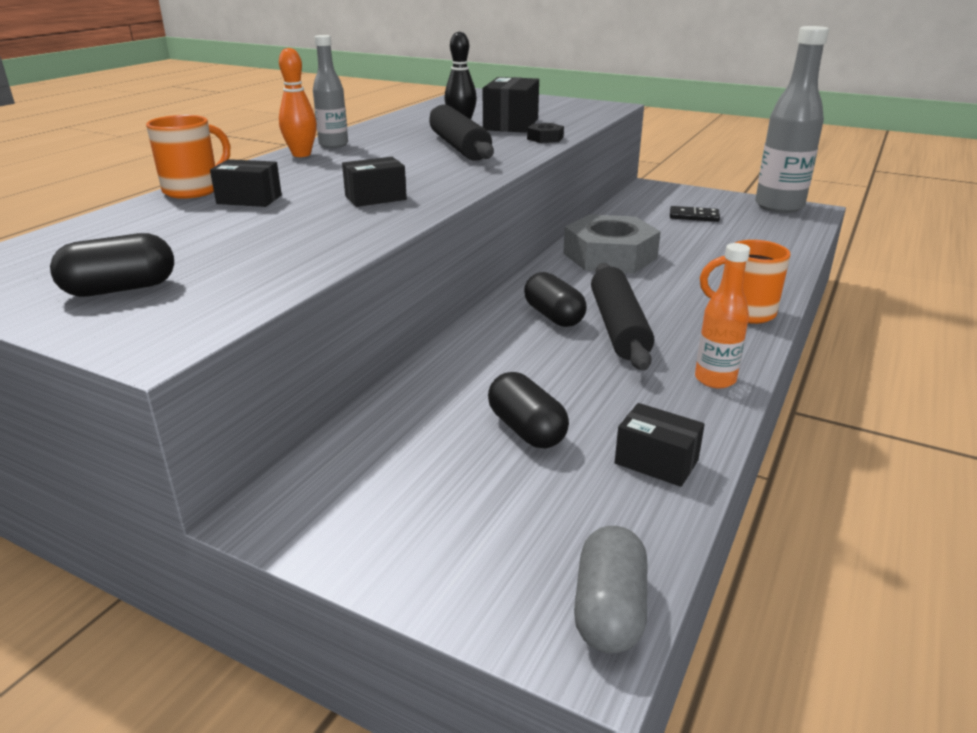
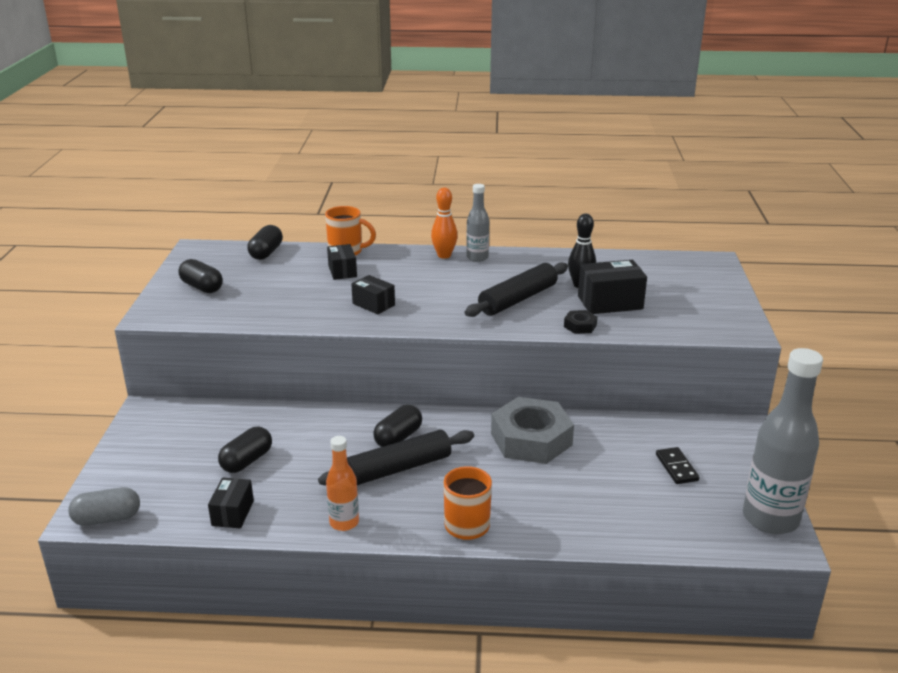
camera: 65 degrees right, 0 degrees up
none -> black capsule [247,225,283,260]

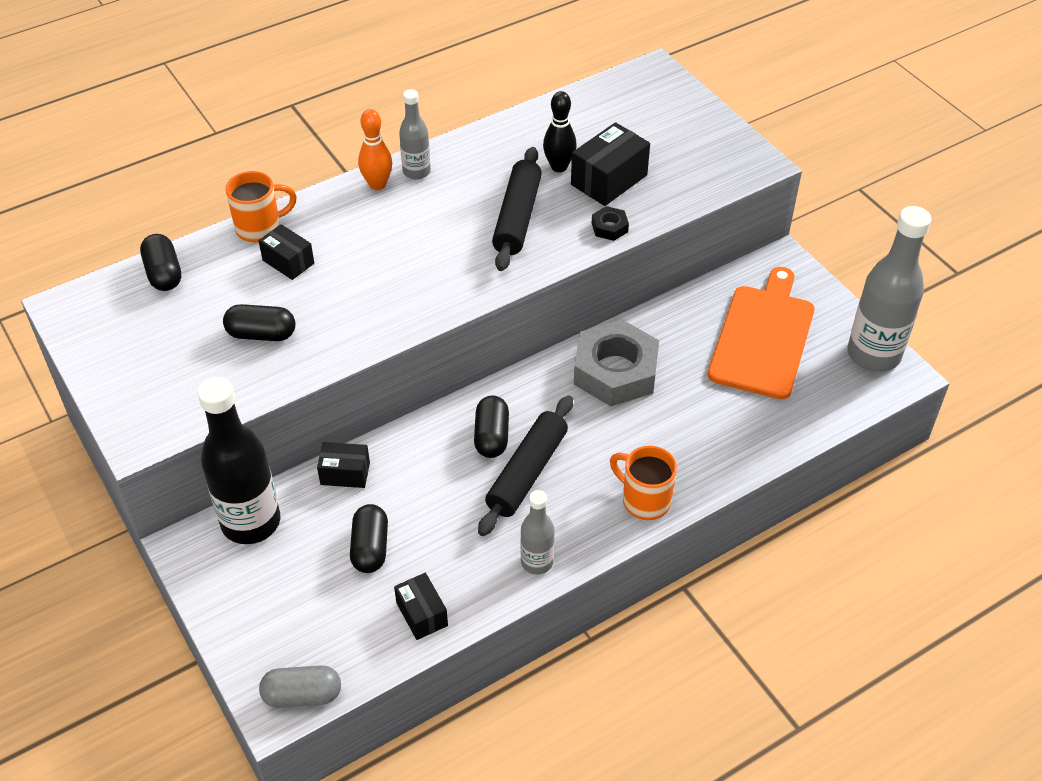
camera: 35 degrees left, 20 degrees up
grey capsule [68,487,140,526] -> grey capsule turned 45 degrees clockwise [259,665,341,708]
black capsule [178,259,223,293] -> black capsule moved to [223,304,295,341]
orange bottle [326,436,359,531] -> grey bottle [520,490,555,575]
black box [351,275,395,314] -> black box moved to [317,442,370,488]
black domino [656,447,700,484] -> orange cutting board [708,267,814,399]
none -> black bottle [198,377,280,544]

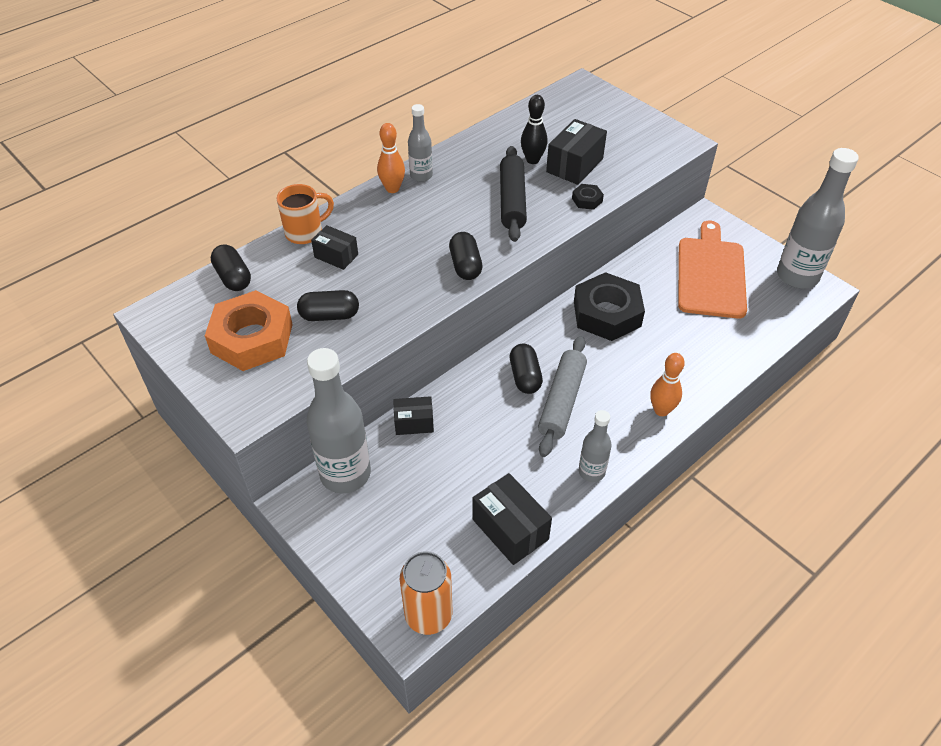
camera: 10 degrees left, 0 degrees up
black bottle [198,377,280,544] -> grey bottle [307,348,371,493]
grey capsule [259,665,341,708] -> orange can [400,551,452,635]
black capsule [350,504,388,573] -> black capsule moved to [449,232,482,280]
black box [394,573,448,640] -> black box [472,473,552,565], size x1.58
black rolling pin [478,395,573,536] -> grey rolling pin [538,336,587,457]
grey nut [574,319,659,406] -> black nut [574,272,645,341]
orange mug [610,446,677,520] -> orange bowling pin [650,353,685,416]
none -> orange nut [205,290,293,371]

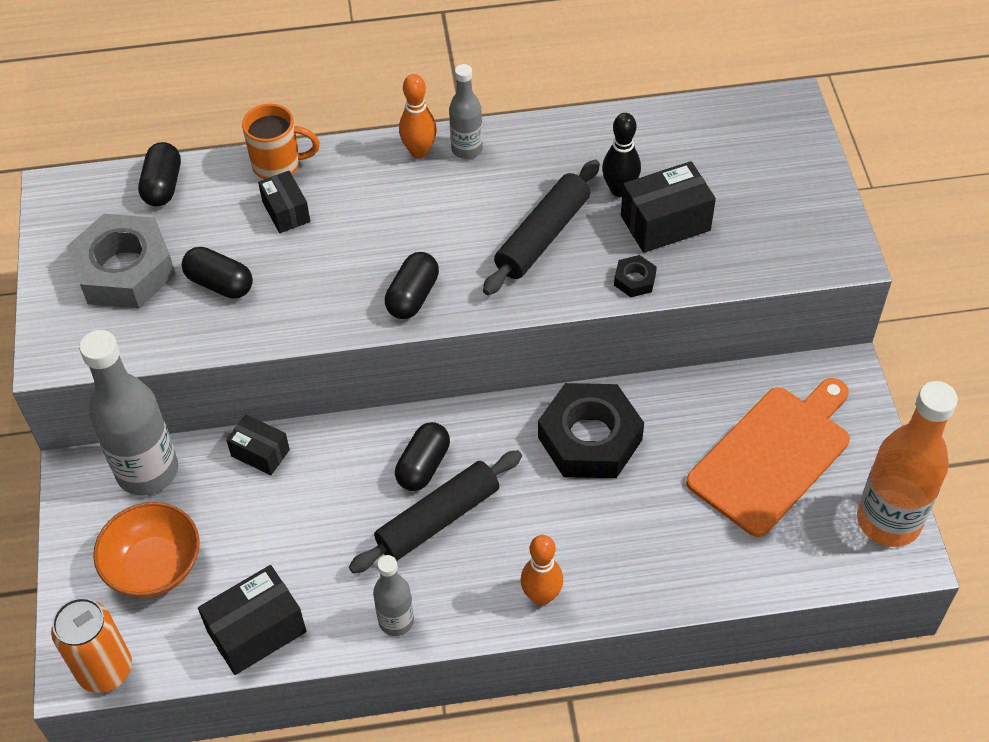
camera: 35 degrees right, 5 degrees up
orange nut [205,290,293,371] -> grey nut [66,214,176,308]
black box [472,473,552,565] -> black box turned 60 degrees clockwise [198,565,306,675]
grey rolling pin [538,336,587,457] -> black rolling pin [349,450,522,573]
grey bottle [777,148,859,288] -> orange bottle [857,381,958,547]
none -> orange bowl [93,502,200,598]

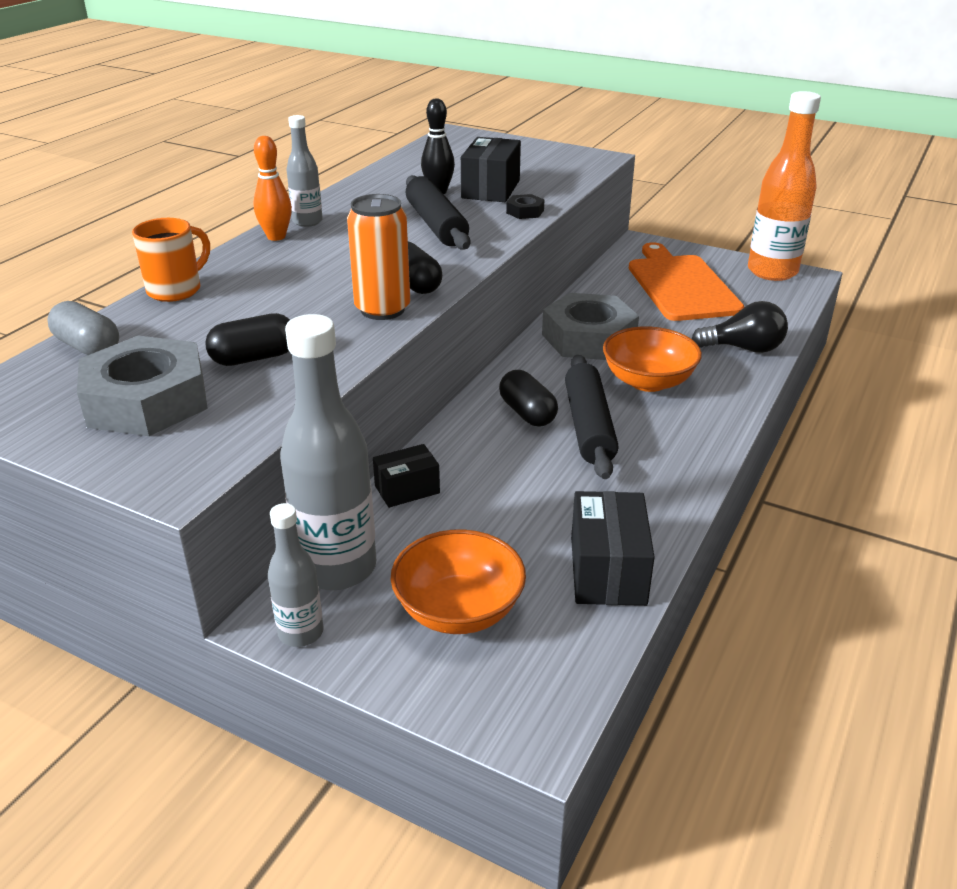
camera: 55 degrees left, 20 degrees down
orange can [51,597,132,693] -> orange can moved to [347,194,410,320]
black capsule [138,142,181,206] -> grey capsule [47,301,119,355]
black box [258,171,310,233] -> none
grey bottle [373,555,414,636] -> grey bottle moved to [268,503,324,647]
orange bowling pin [521,535,563,605] -> none
black nut [538,383,644,478] -> grey nut [542,293,639,360]
none -> orange bowl [603,326,702,392]
none -> black light bulb [692,301,788,353]

